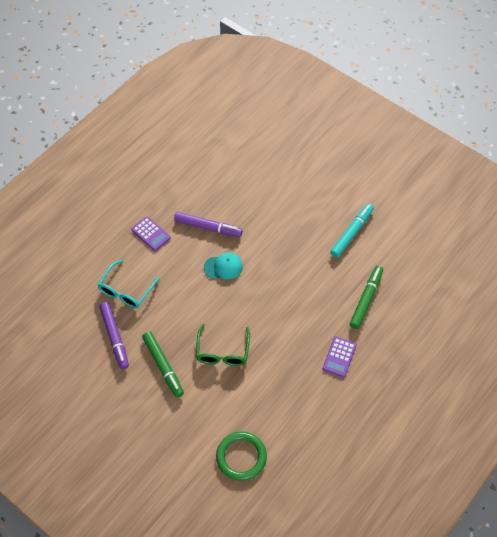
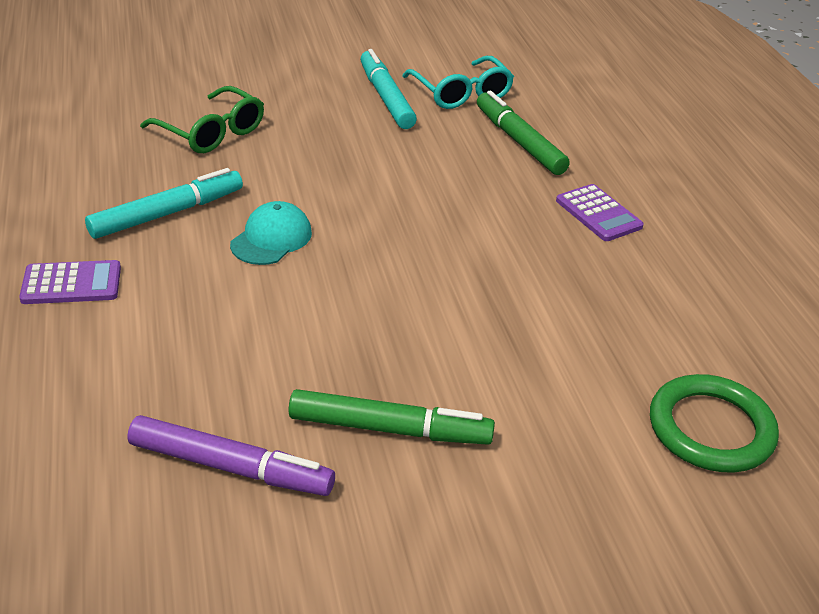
camera: 55 degrees left, 20 degrees down
turquoise glasses [98,260,160,308] -> turquoise glasses moved to [402,56,514,109]
purple marker [174,212,243,237] -> turquoise marker [85,168,243,239]
green glasses [196,324,250,366] -> green glasses moved to [140,86,264,153]

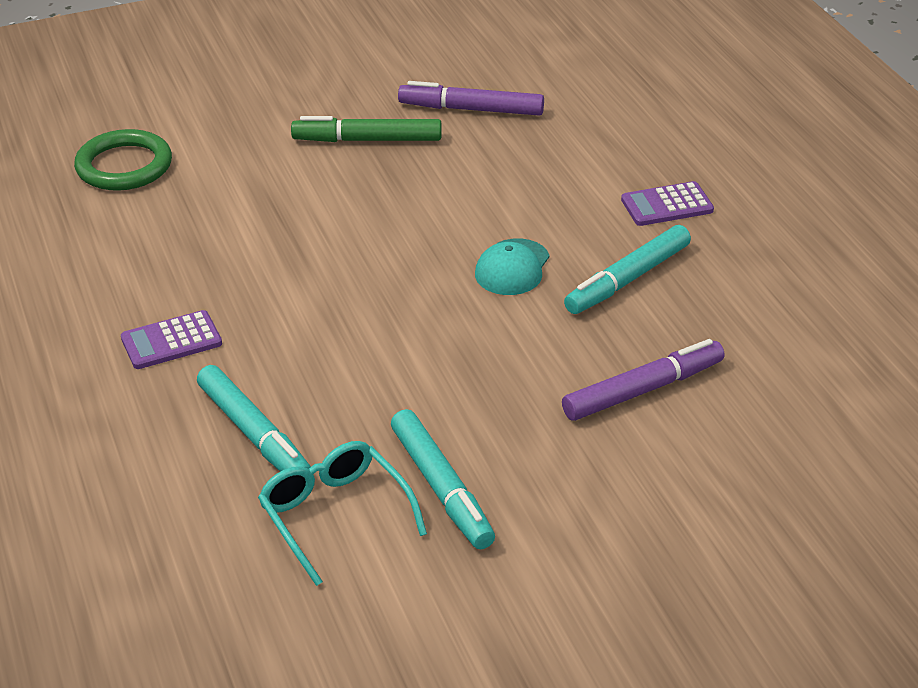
camera: 175 degrees right, 0 degrees up
green glasses [140,86,264,153] -> purple marker [562,339,725,421]
green marker [477,91,570,175] -> turquoise marker [197,365,311,472]
purple calculator [556,184,644,241] -> purple calculator turned 75 degrees counterclockwise [121,310,222,369]

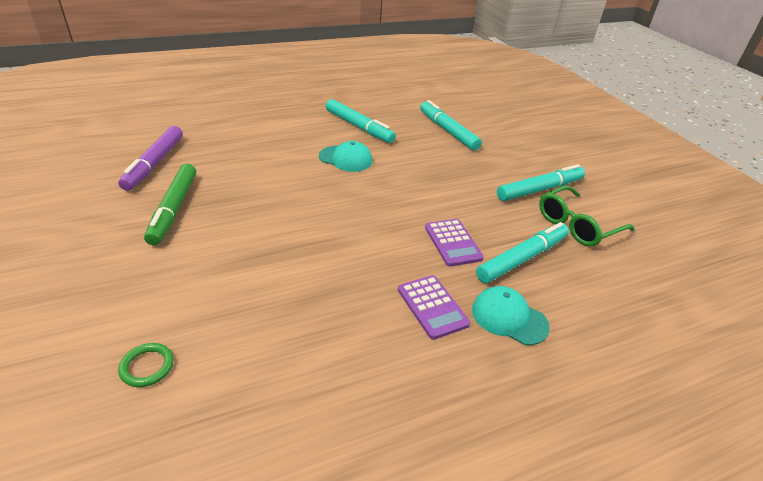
camera: 95 degrees left, 0 degrees up
green ring [74,129,172,191] -> green ring [118,343,174,387], size x0.49
turquoise glasses [258,441,427,586] -> green glasses [539,185,635,247]
purple marker [562,339,725,421] -> turquoise marker [420,100,482,151]
purple calculator [621,181,714,226] -> purple calculator moved to [425,219,484,267]
none -> turquoise cap [472,286,550,345]

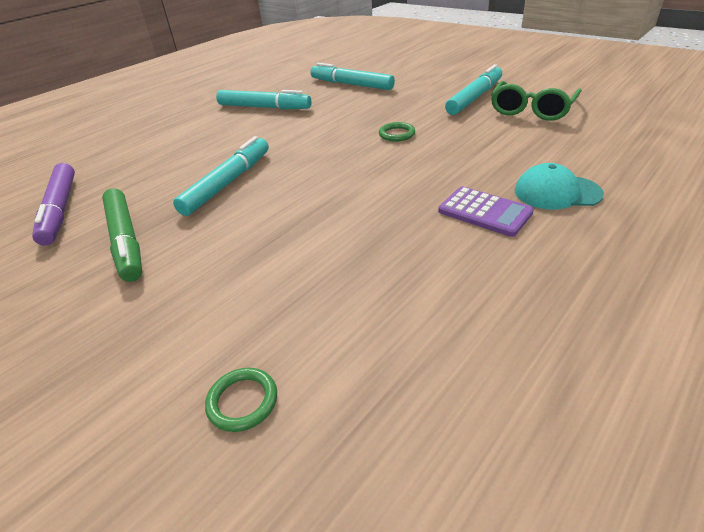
camera: 20 degrees left, 0 degrees up
turquoise cap [319,141,372,172] -> none
purple calculator [425,219,484,267] -> none
turquoise marker [476,222,569,283] -> turquoise marker moved to [173,136,269,216]
none -> green ring [379,122,415,142]

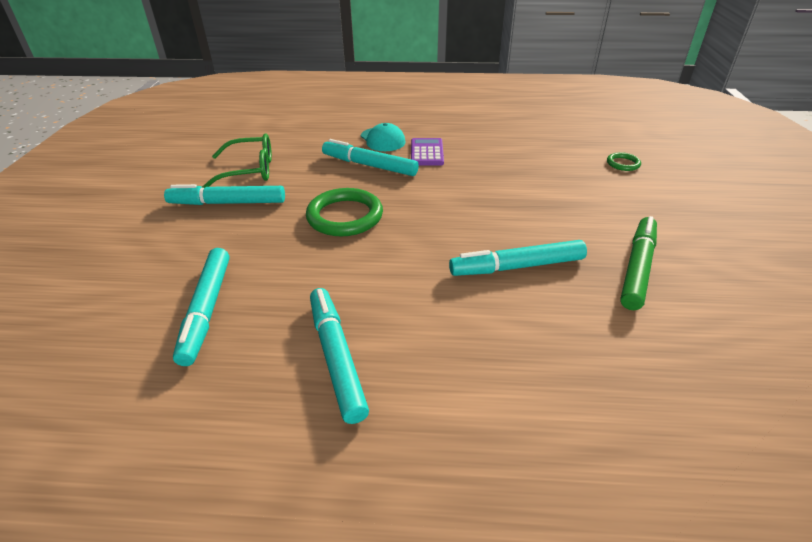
camera: 130 degrees left, 0 degrees up
purple marker [32,163,75,246] -> none
green ring [379,122,415,142] -> green ring [306,188,383,236], size x2.04
none -> turquoise marker [322,139,419,176]

